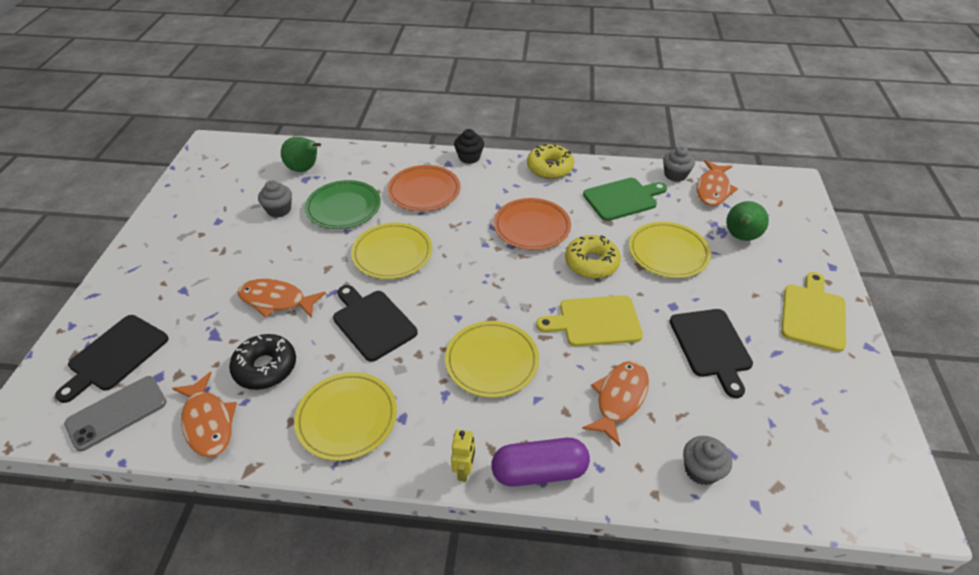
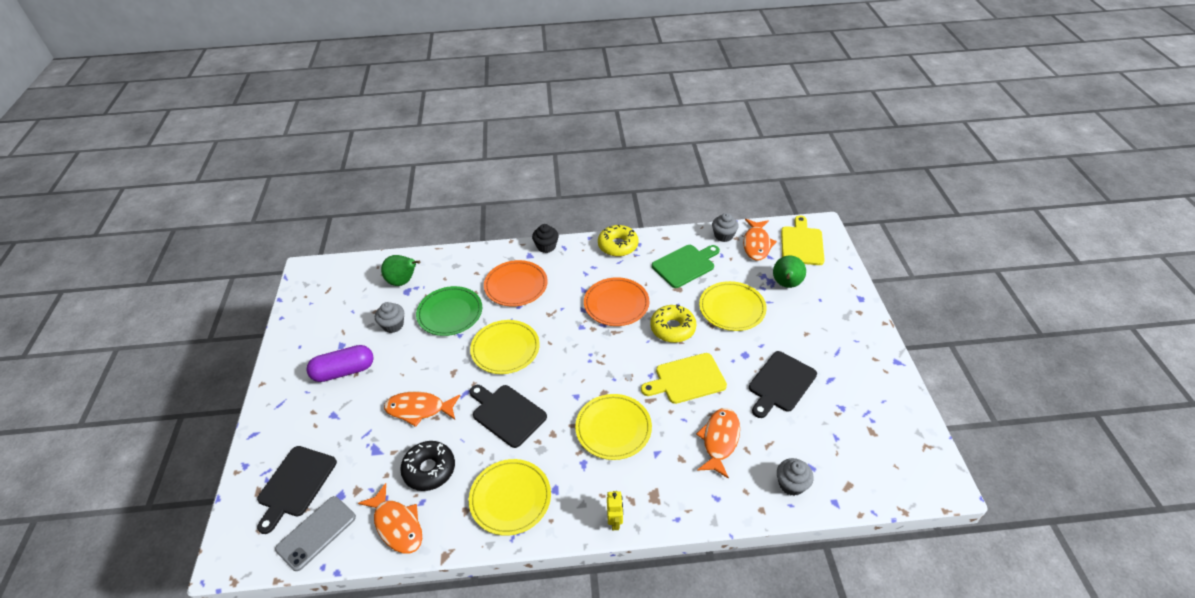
camera: 10 degrees left, 0 degrees up
purple capsule [491,438,590,487] -> purple capsule moved to [306,345,374,382]
black cutting board [670,309,753,398] -> black cutting board turned 60 degrees clockwise [749,351,817,418]
yellow cutting board [781,272,846,352] -> yellow cutting board moved to [781,216,825,265]

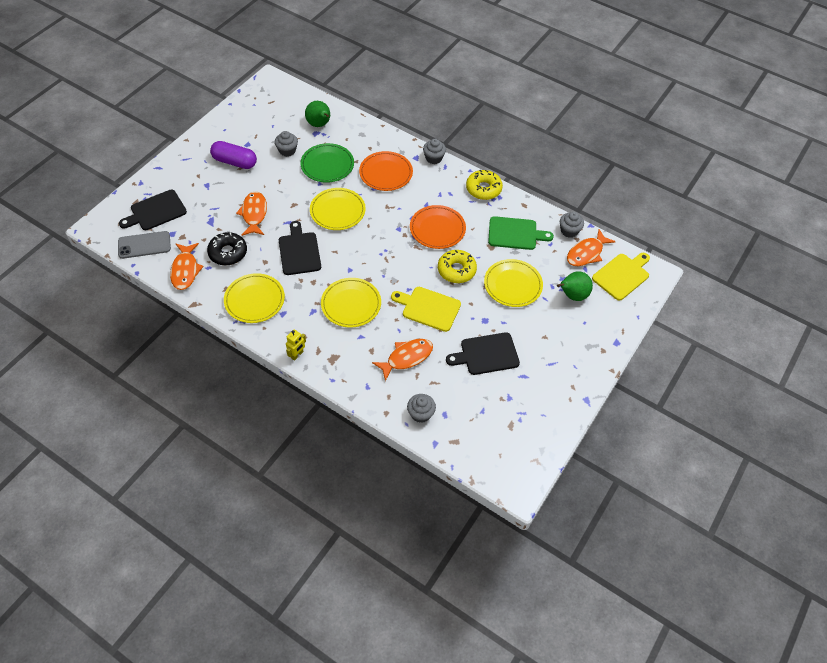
camera: 35 degrees right, 10 degrees up
orange fish [384,391,460,427] -> orange fish turned 45 degrees clockwise [236,191,267,236]
black cupcake [532,224,559,253] -> grey cupcake [423,139,446,164]

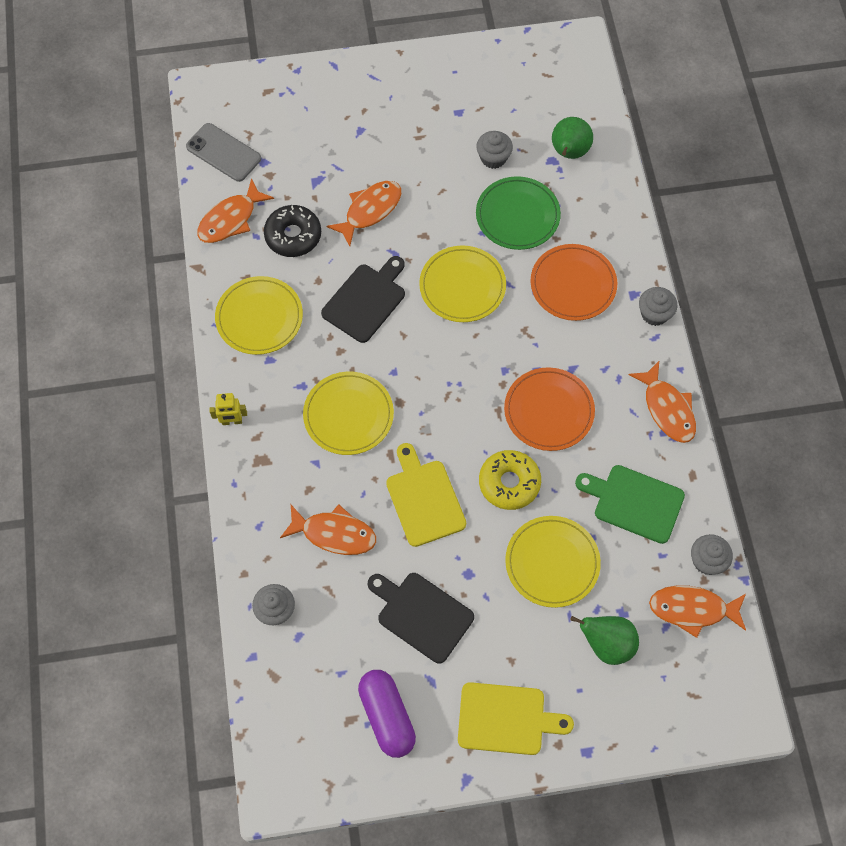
camera: 50 degrees right, 10 degrees up
black cutting board [119,190,187,230] -> none
purple capsule [210,141,257,169] -> purple capsule moved to [358,670,416,758]
yellow donut [466,170,503,200] -> orange fish [629,361,696,443]
green cutting board [488,216,554,250] -> green cutting board turned 150 degrees clockwise [575,465,685,544]
yellow cutting board [592,253,650,301] -> yellow cutting board moved to [458,682,574,755]

